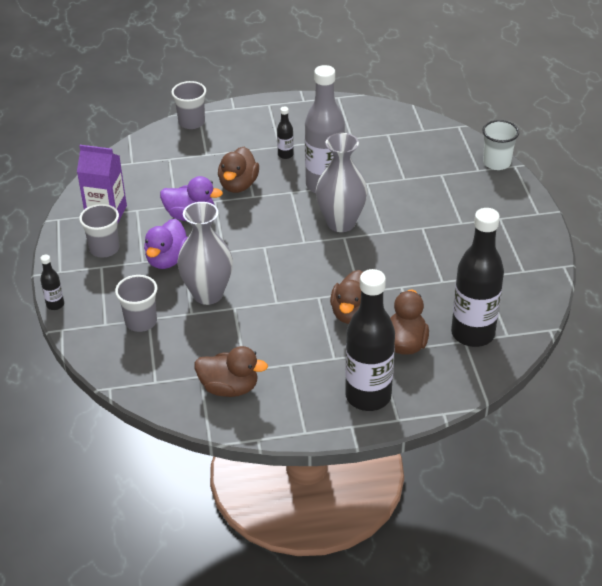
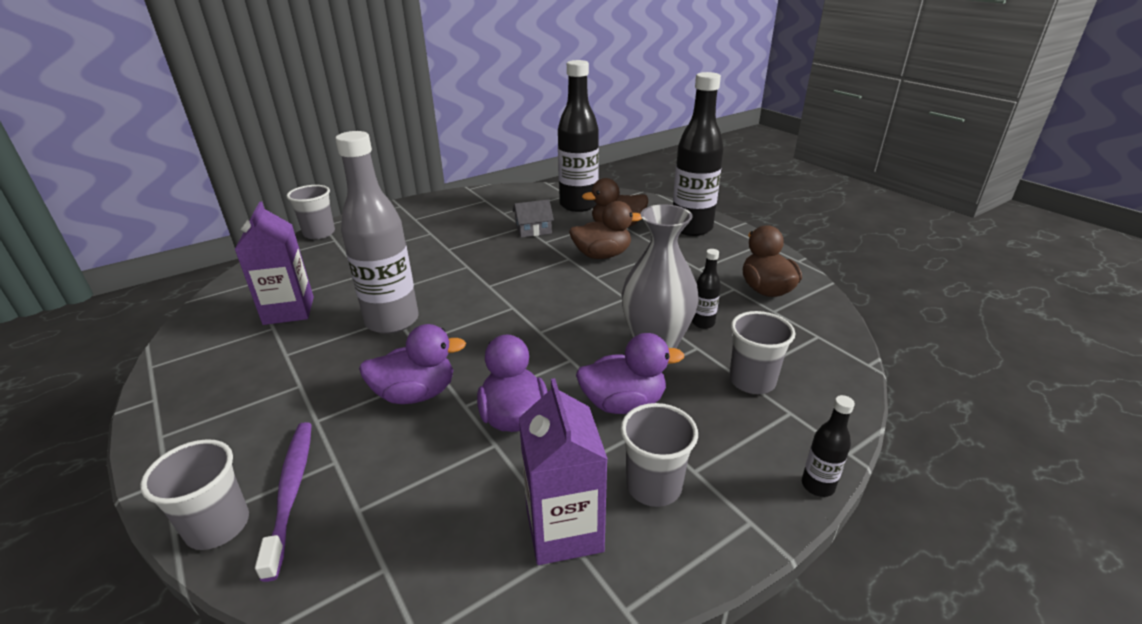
camera: 115 degrees left, 10 degrees down
brown duck [218,147,259,193] -> purple duck [359,324,466,404]
black bottle [277,107,294,159] -> black bottle moved to [692,249,721,329]
grey vase [316,133,368,232] -> none
white cup [482,120,519,170] -> grey cup [287,185,335,239]
none -> purple carton [234,202,314,325]
none -> purple toothbrush [255,422,312,582]
none -> grey house [512,199,554,238]

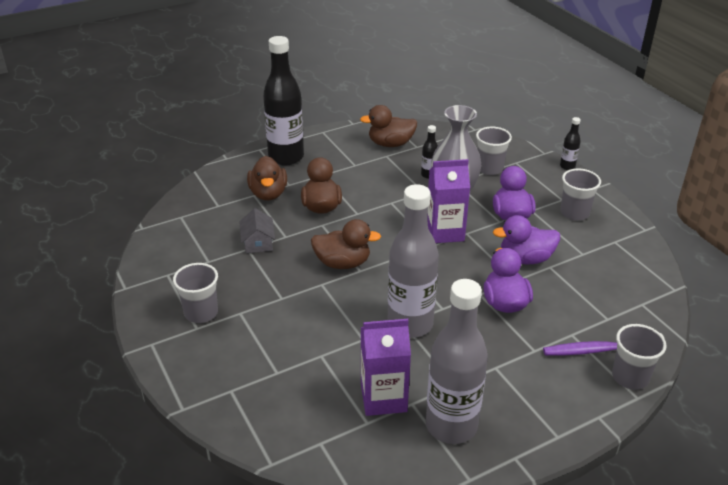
camera: 85 degrees left, 5 degrees up
grey cup [287,185,335,239] -> grey cup moved to [173,263,218,323]
purple carton [519,378,608,565] -> purple carton moved to [428,159,470,243]
black bottle [558,60,599,212] -> none
none -> brown duck [311,219,381,269]
none -> grey bottle [426,279,488,444]

